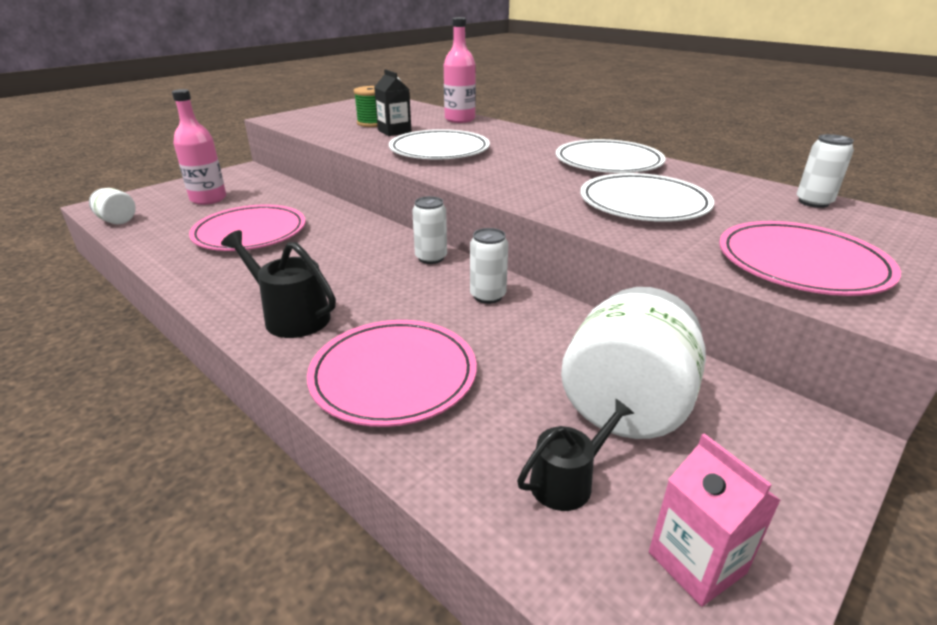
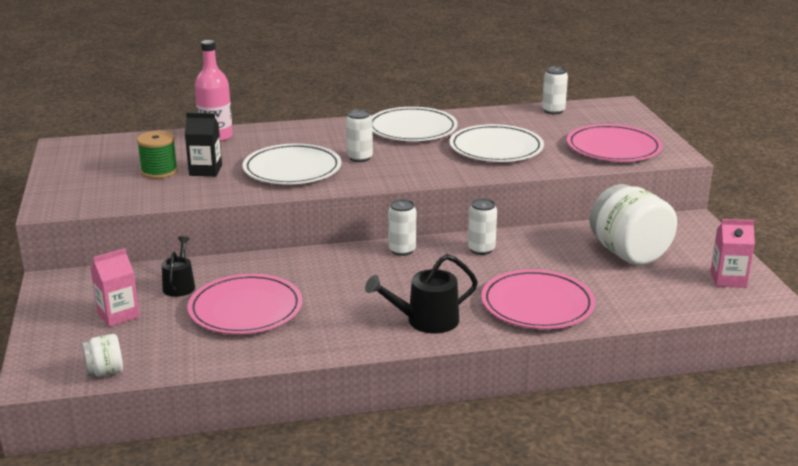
camera: 55 degrees left, 5 degrees down
pink bottle [172,89,226,205] -> pink carton [91,248,140,327]
black watering can [517,399,635,511] -> black watering can moved to [162,236,195,297]
none -> white can [346,109,373,162]

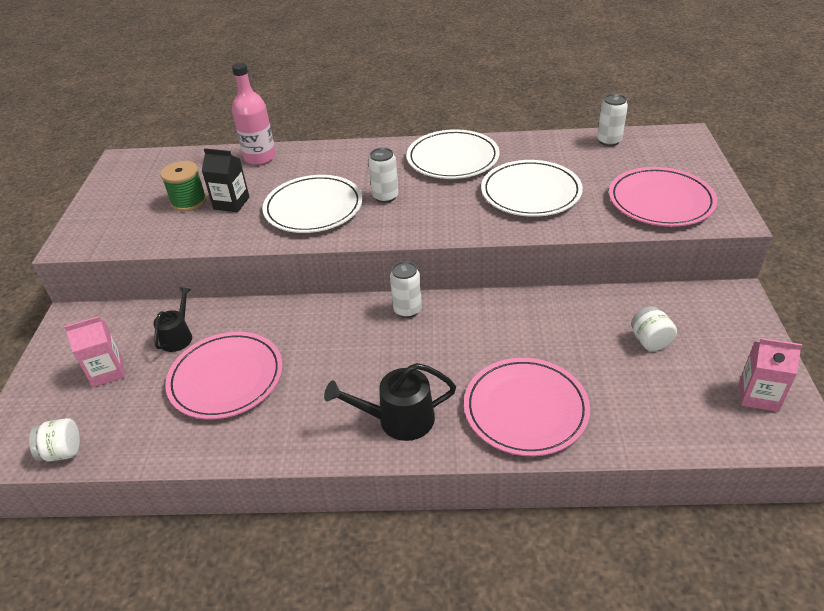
camera: 15 degrees right, 15 degrees up
white can [468,198,497,255] -> none
white jar [589,184,677,265] -> white jar [631,306,677,351], size x0.47

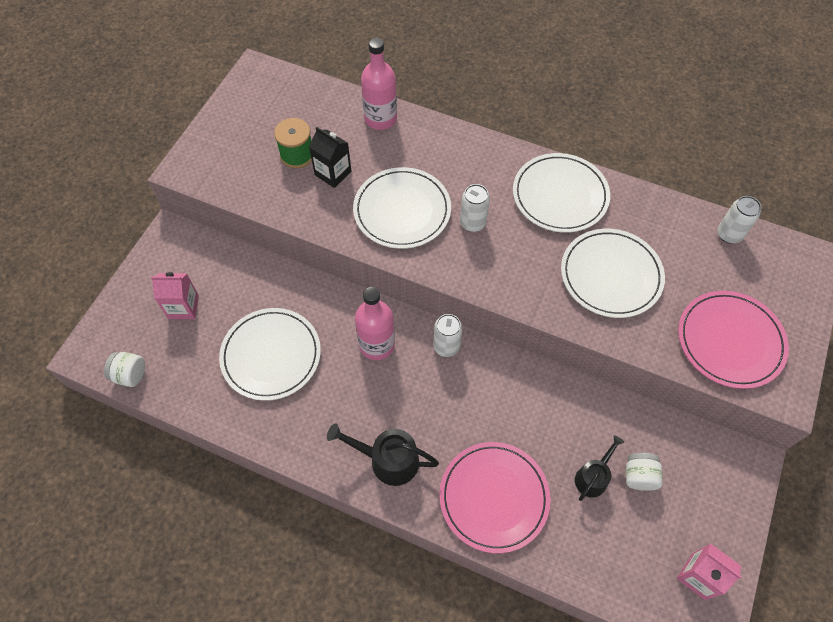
camera: 20 degrees right, 20 degrees up
black watering can [154,287,192,352] -> black watering can moved to [575,435,624,501]
pink plate [165,332,283,420] -> white plate [219,308,321,401]
none -> pink bottle [355,287,395,360]

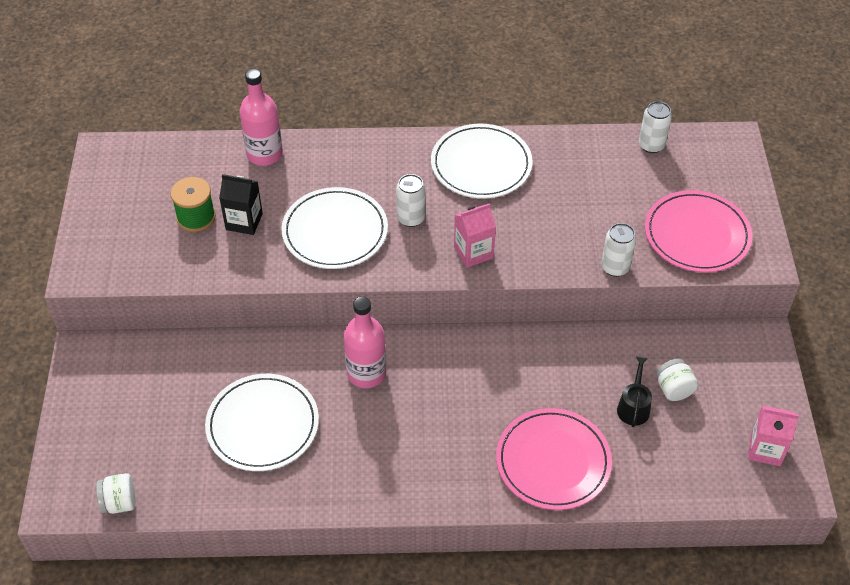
camera: 25 degrees left, 10 degrees down
pink carton [151,272,199,319] -> pink carton moved to [454,203,496,268]
black watering can [327,423,439,486] -> none
white can [433,314,462,357] -> white can moved to [601,223,636,277]
white plate [561,229,665,318] -> none

